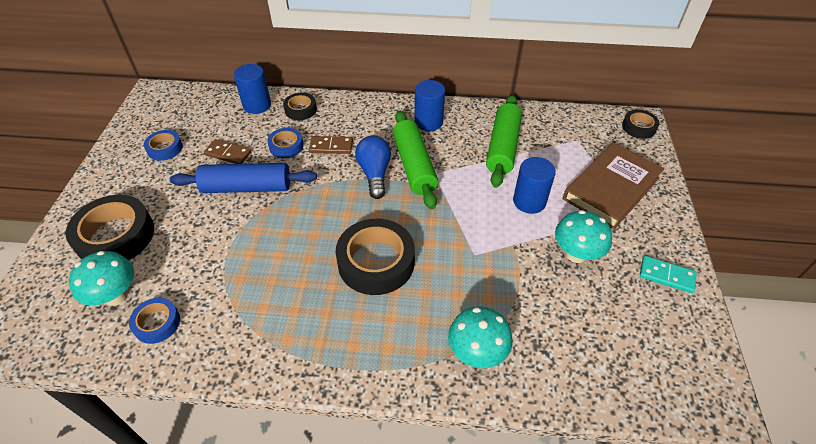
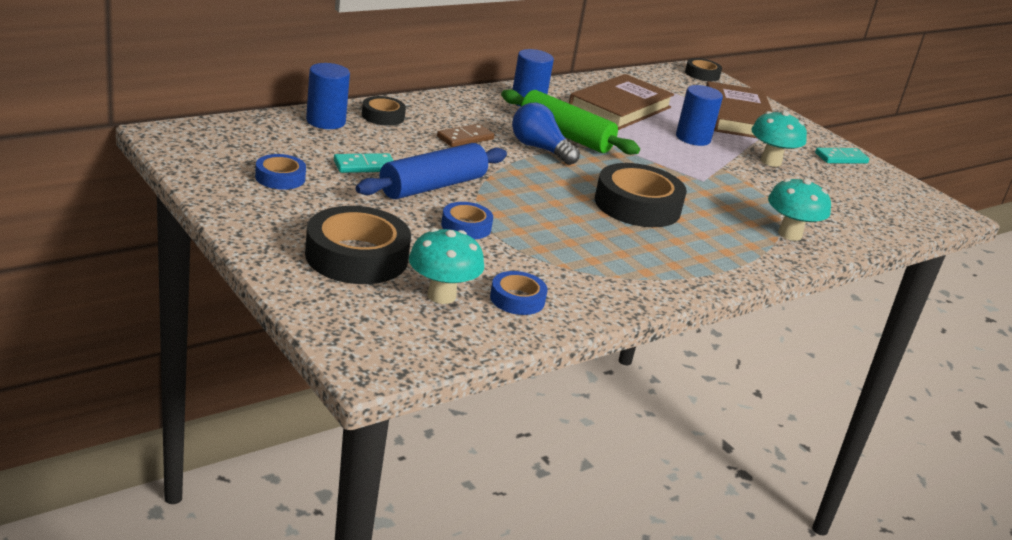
camera: 45 degrees left, 20 degrees down
brown domino [204,139,251,164] -> turquoise domino [334,153,394,173]
blue tape [267,128,303,158] -> blue tape moved to [441,202,493,240]
green rolling pin [486,95,522,188] -> brown book [569,74,674,130]

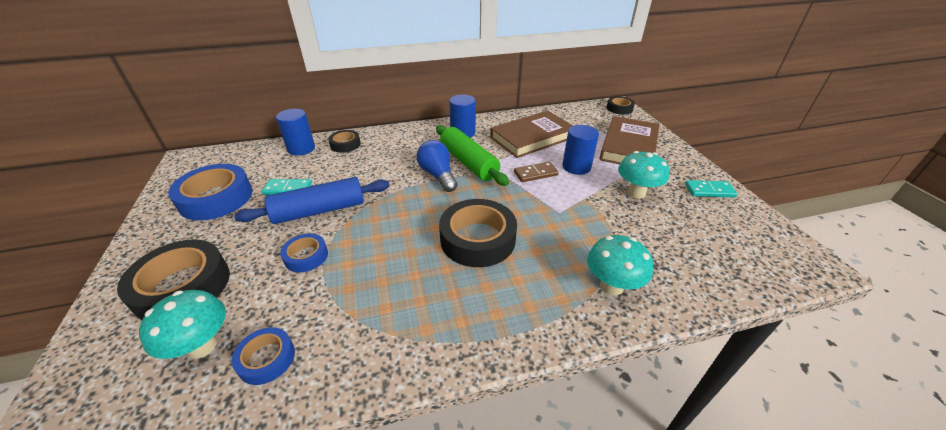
camera: 25 degrees right, 10 degrees up
blue tape [255,154,306,190] -> blue tape [168,164,253,220], size x1.88
brown domino [437,124,494,147] -> brown domino moved to [514,162,559,182]

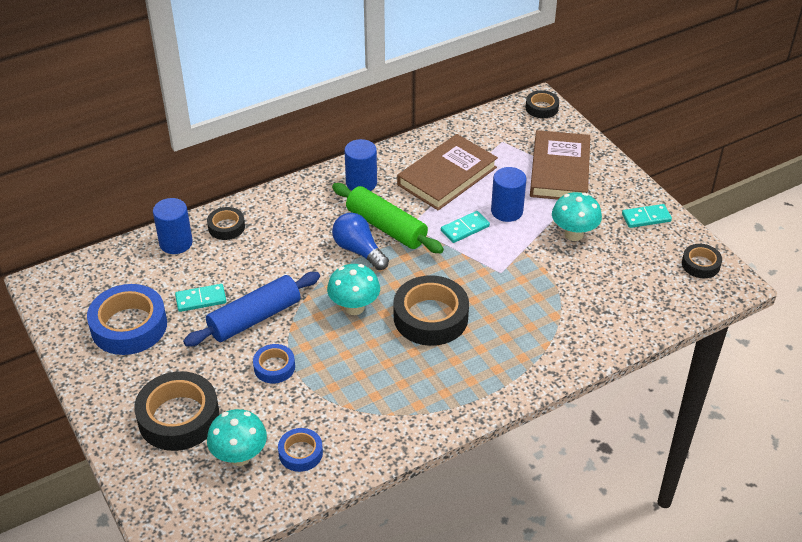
camera: 15 degrees left, 5 degrees up
brown domino [514,162,559,182] -> turquoise domino [441,211,490,243]
turquoise mushroom [587,235,653,295] -> turquoise mushroom moved to [327,264,380,315]
none -> black tape [682,244,722,278]

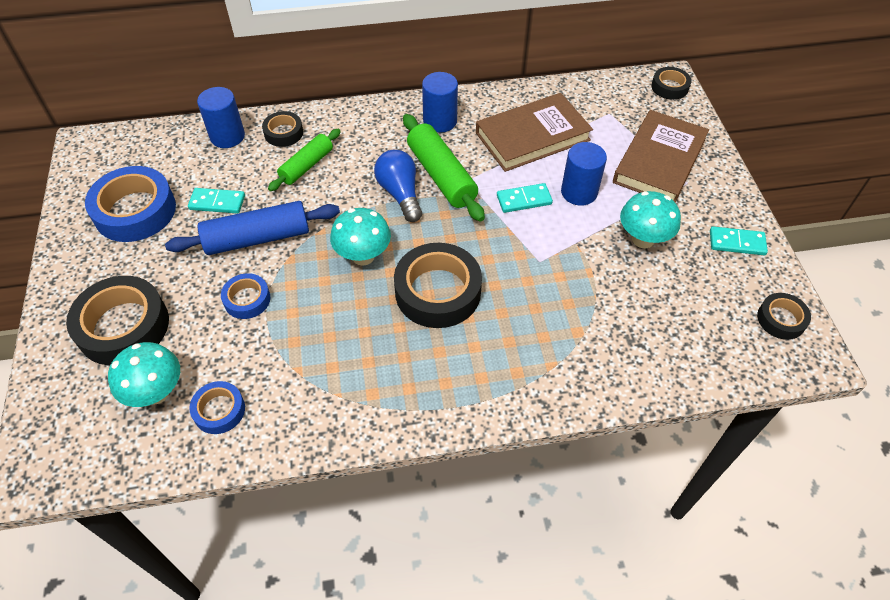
camera: 20 degrees right, 10 degrees up
none -> green rolling pin [268,129,341,191]

